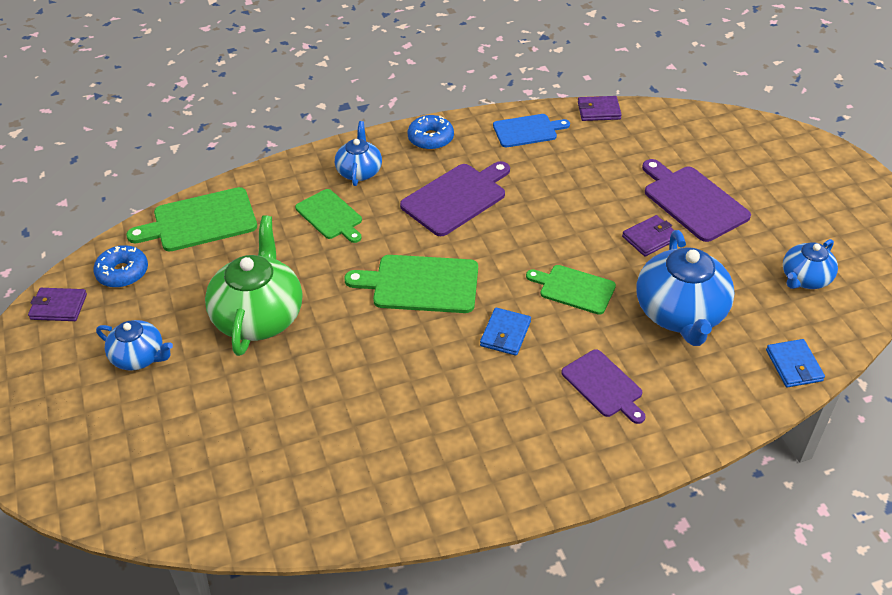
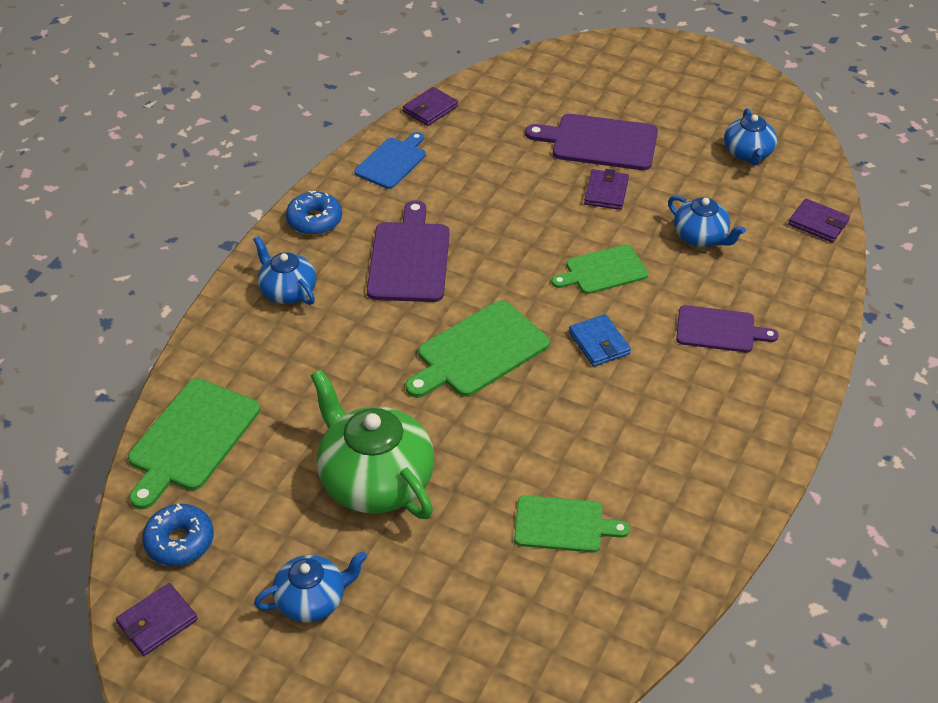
camera: 45 degrees left, 0 degrees up
green cutting board [295,189,362,243] -> green cutting board moved to [514,495,630,553]
blue teapot [636,230,735,346] -> blue teapot [668,196,746,247], size x0.57
blue wallet [766,339,825,387] -> purple wallet [788,198,850,243]

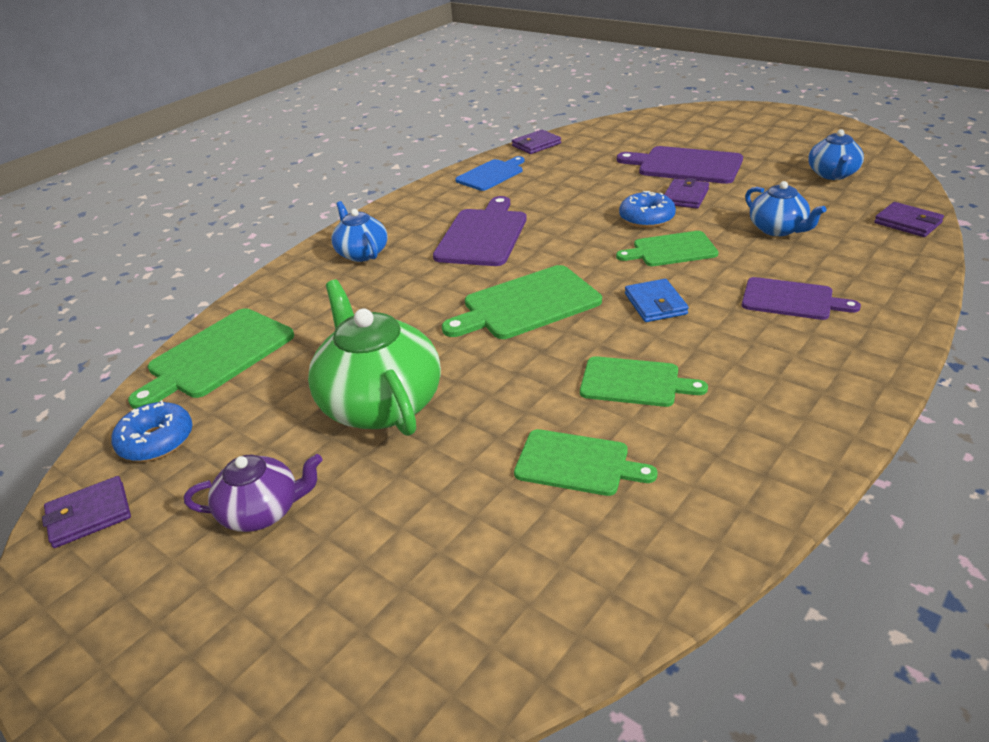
camera: 15 degrees right, 10 degrees down
blue teapot [254,551,367,623] -> purple teapot [184,454,322,532]
blue donut [286,191,342,235] -> blue donut moved to [619,191,676,228]
none -> green cutting board [580,356,708,407]

